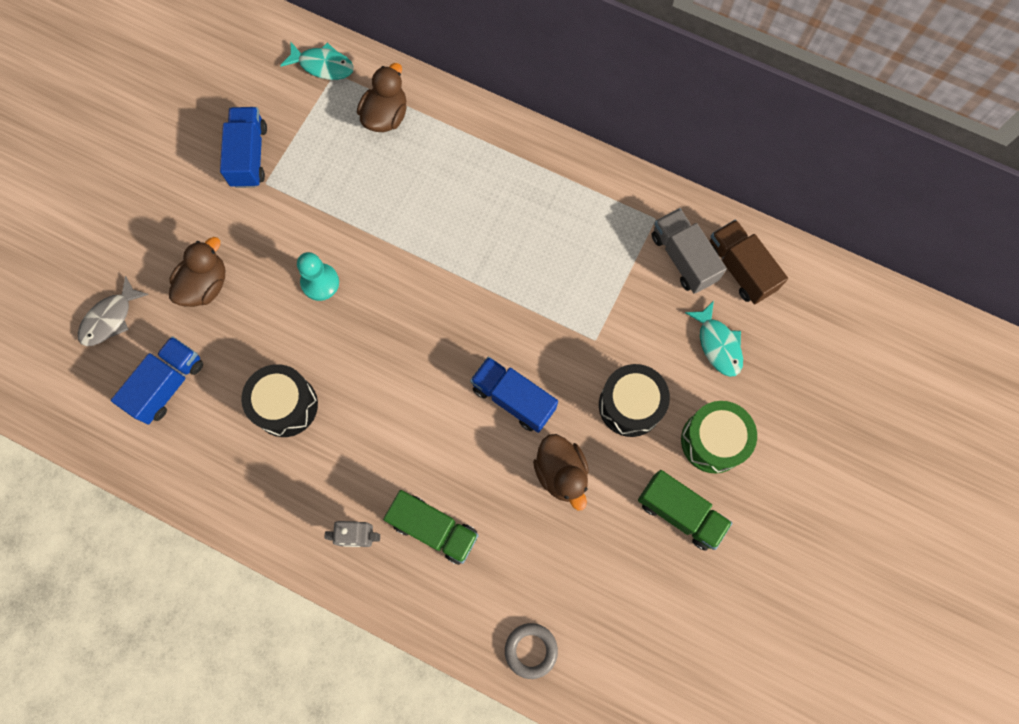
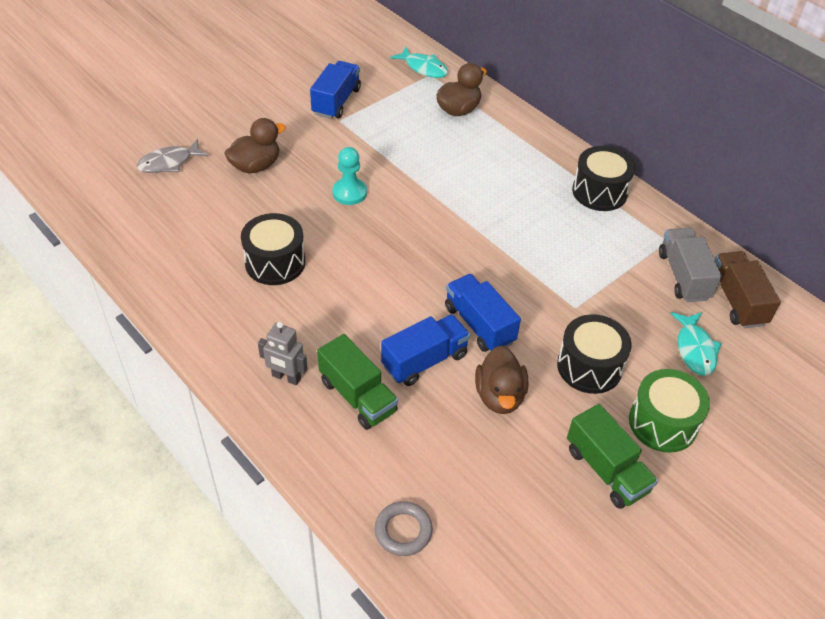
camera: 20 degrees right, 25 degrees down
blue truck [111,336,203,424] -> blue truck moved to [381,314,470,386]
none -> black drum [572,146,635,211]

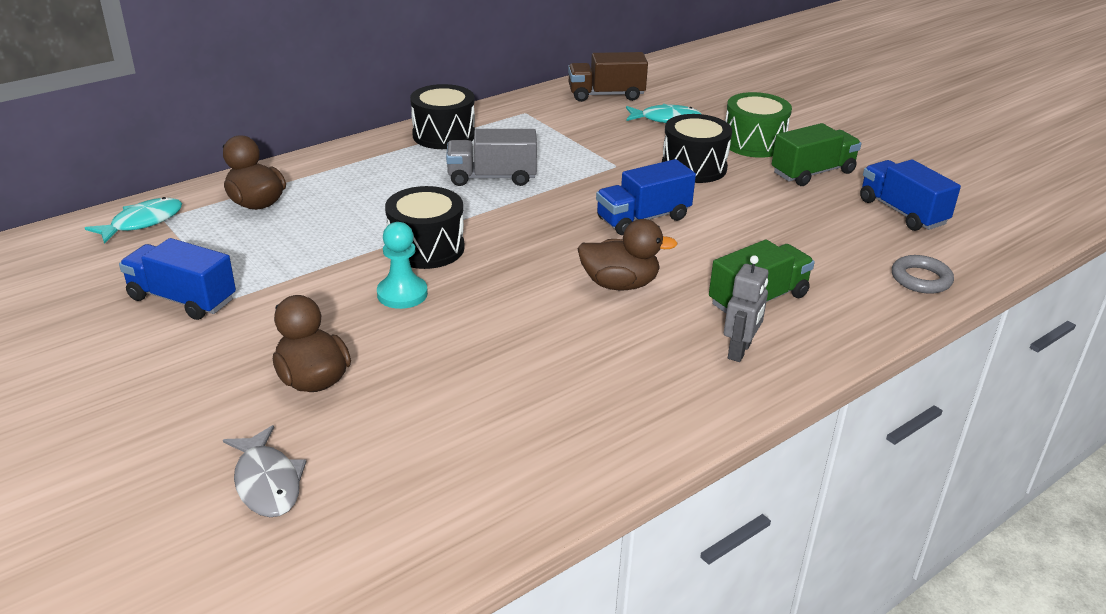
camera: 85 degrees left, 15 degrees down
black drum [241,213,305,285] -> black drum moved to [385,186,465,269]
blue truck [381,314,470,386] -> blue truck moved to [860,159,961,231]
brown duck [475,345,528,414] -> brown duck moved to [577,219,678,290]
grey truck [659,228,722,302] -> grey truck moved to [446,129,537,186]

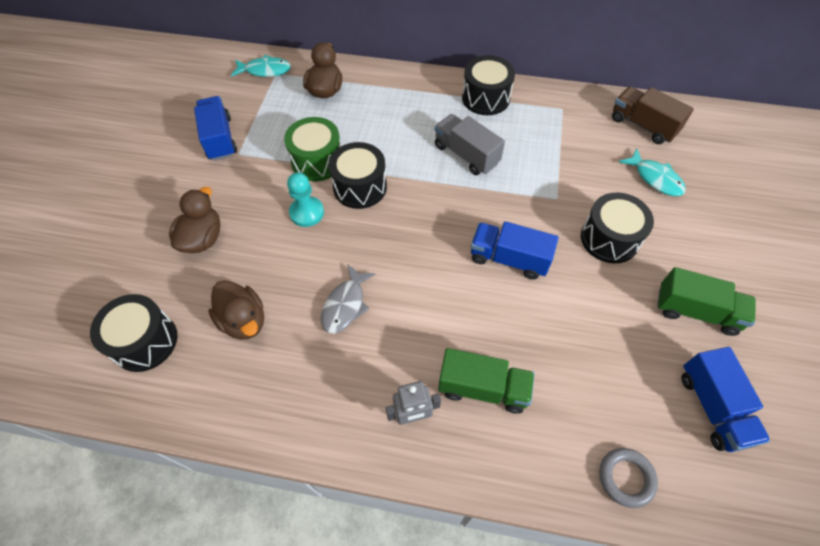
camera: 50 degrees right, 25 degrees up
grey fish [223,425,307,517] -> grey fish moved to [321,265,375,334]
brown duck [577,219,678,290] -> brown duck moved to [208,280,264,340]
green drum [725,92,792,158] -> green drum moved to [284,117,341,181]
blue truck [860,159,961,231] -> blue truck turned 150 degrees clockwise [681,347,770,452]
none -> black drum [90,294,177,372]

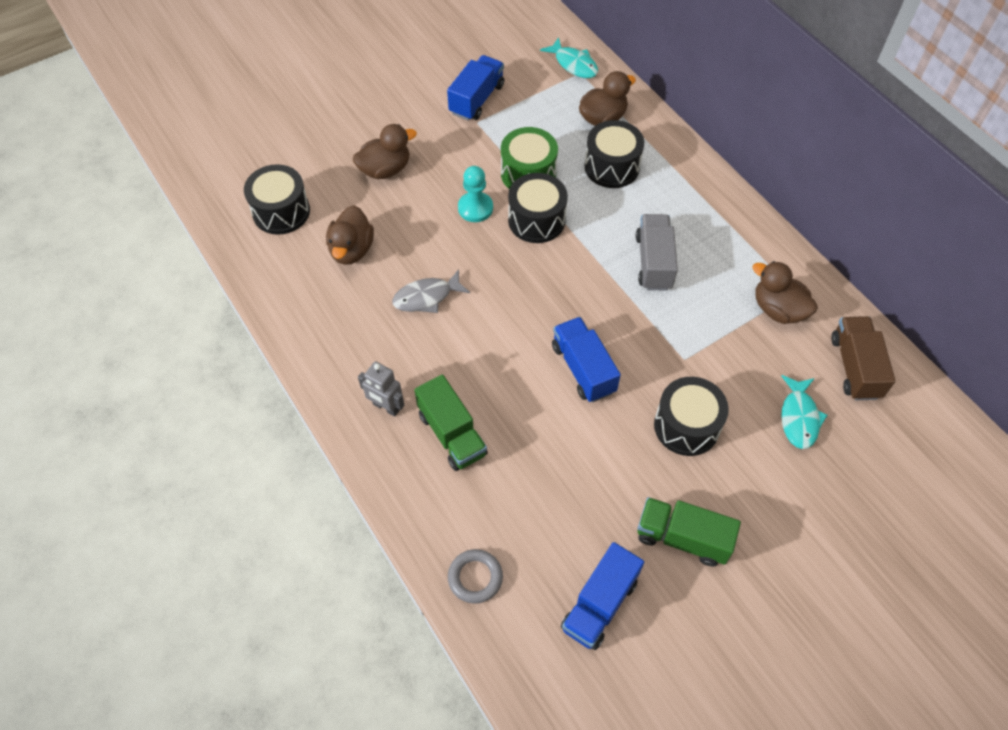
camera: 45 degrees right, 0 degrees up
black drum [462,55,515,115] -> black drum moved to [584,120,644,188]
green truck [657,267,756,336] -> green truck turned 135 degrees clockwise [637,497,741,566]
none -> brown duck [752,261,818,324]

